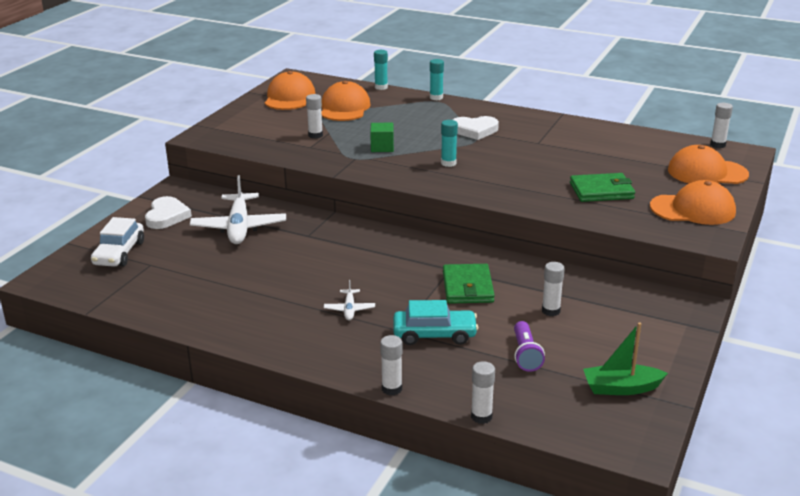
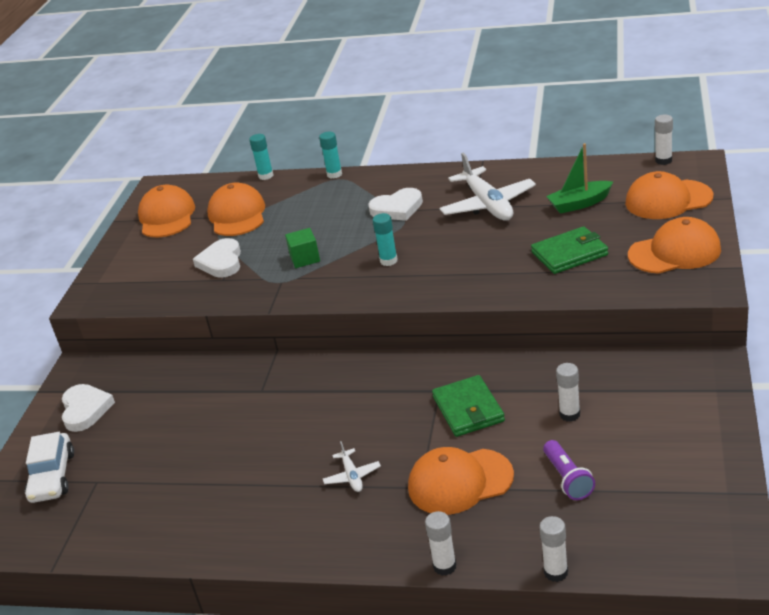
camera: 10 degrees left, 5 degrees up
white plane [190,175,286,244] -> white plane moved to [439,152,536,221]
white glue stick [306,94,323,139] -> white heart [193,238,241,278]
turquoise car [393,300,478,345] -> orange cap [408,447,514,515]
green boat [583,322,668,395] -> green boat moved to [546,143,613,214]

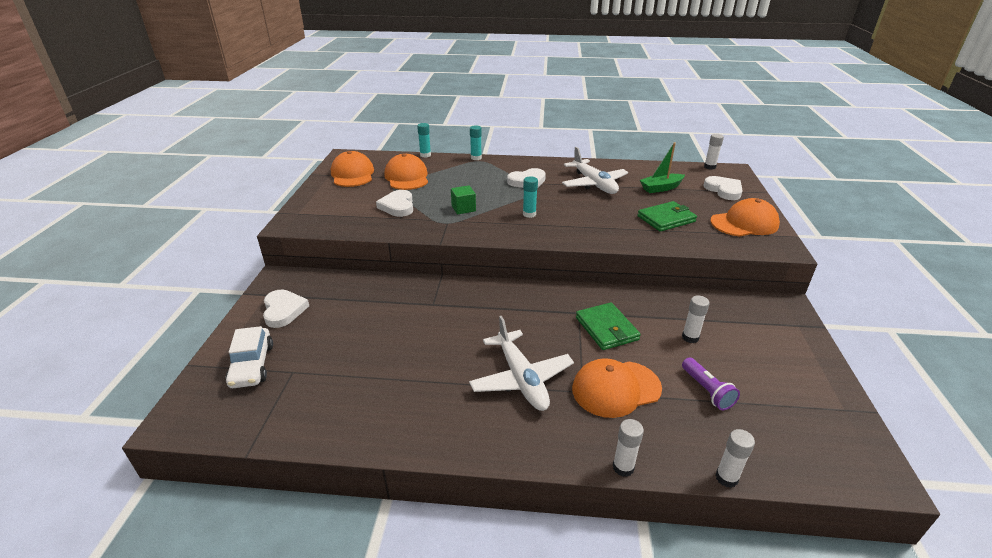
camera: 10 degrees left, 0 degrees up
white plane [323,441,381,492] -> white plane [469,316,574,411], size x2.12
orange cap [625,171,713,219] -> white heart [703,176,743,200]

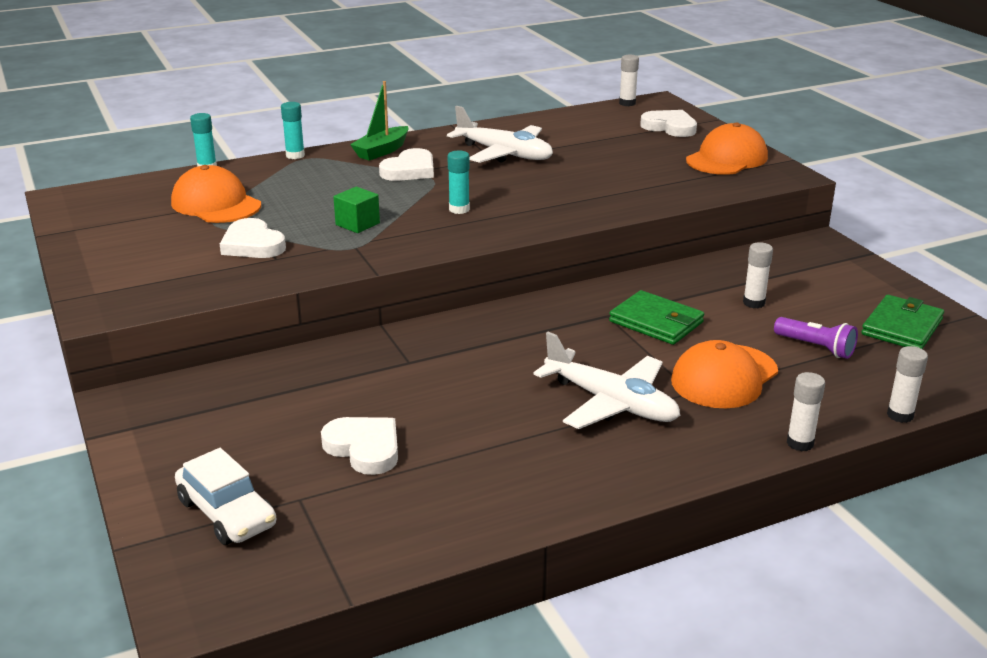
camera: 30 degrees left, 5 degrees down
white heart [263,289,309,328] -> white heart moved to [321,417,398,475]
orange cap [331,151,374,187] -> none
green wallet [637,201,697,232] -> green wallet moved to [861,295,944,349]
green boat [640,142,685,193] -> green boat moved to [350,81,408,161]

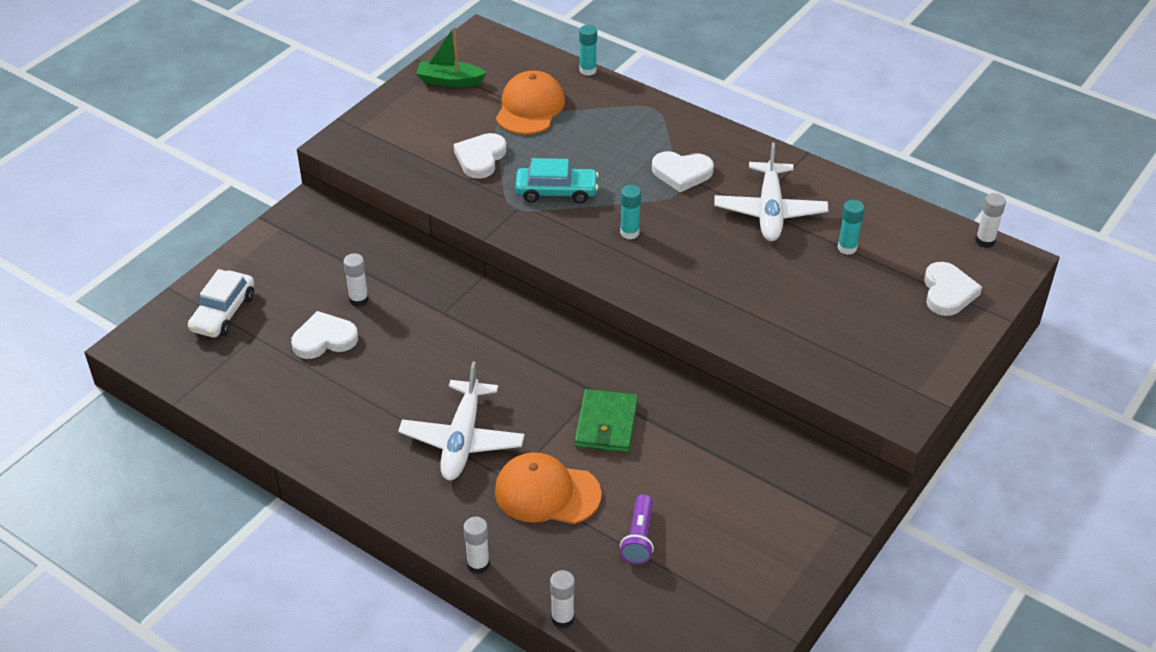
camera: 60 degrees right, 15 degrees up
turquoise glue stick [281,102,305,159] -> turquoise glue stick moved to [838,200,864,255]
white heart [321,417,398,475] -> white heart turned 120 degrees counterclockwise [291,311,358,359]
green cube [333,187,380,233] -> turquoise car [515,158,599,204]
green boat [350,81,408,161] -> green boat moved to [416,26,486,87]
orange cap [686,122,768,175] -> none
white glue stick [743,242,773,308] -> white glue stick moved to [343,253,369,307]
green wallet [861,295,944,349] -> none

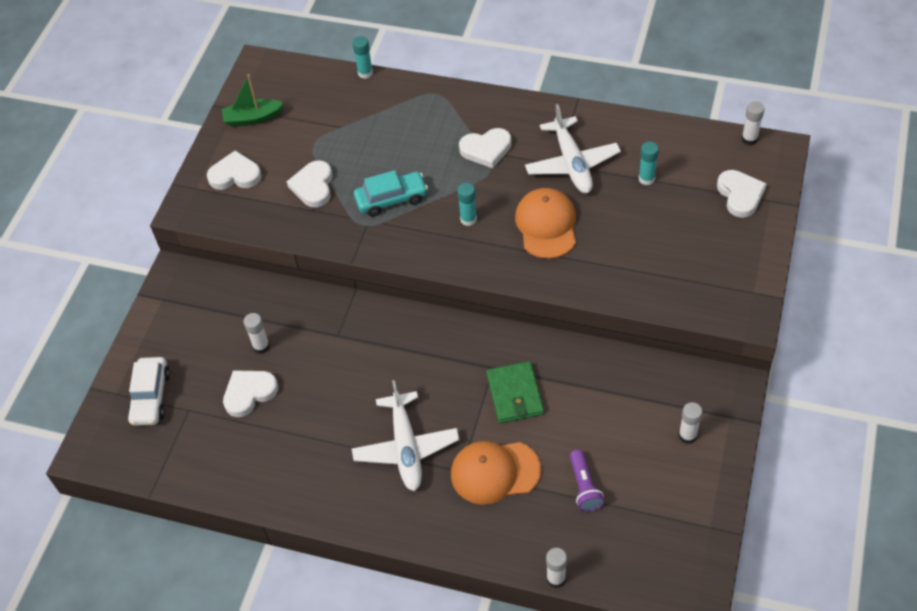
camera: 15 degrees left, 10 degrees up
white glue stick [463,517,490,574] -> white glue stick moved to [679,402,702,444]
orange cap [496,71,565,135] -> orange cap moved to [515,188,576,259]
none -> white heart [207,150,262,190]

